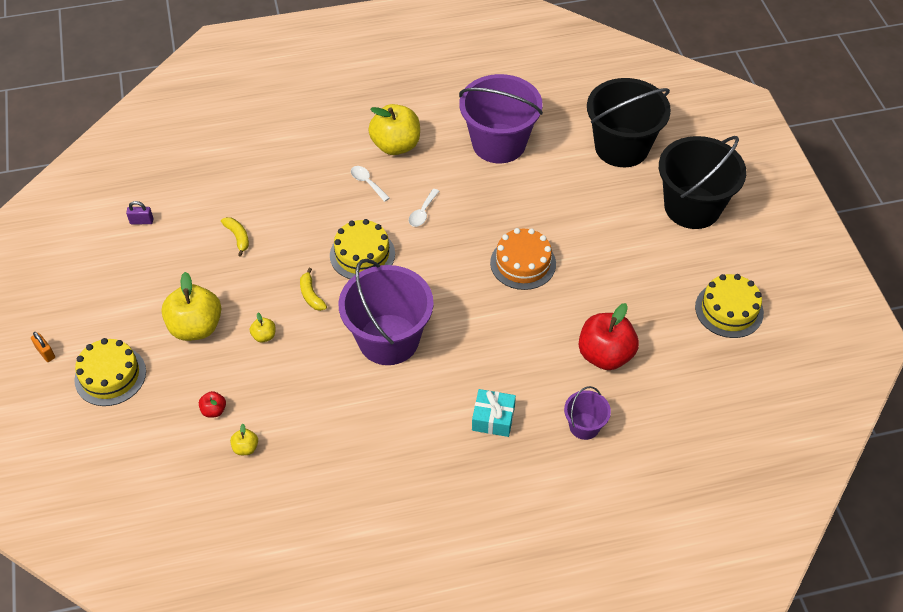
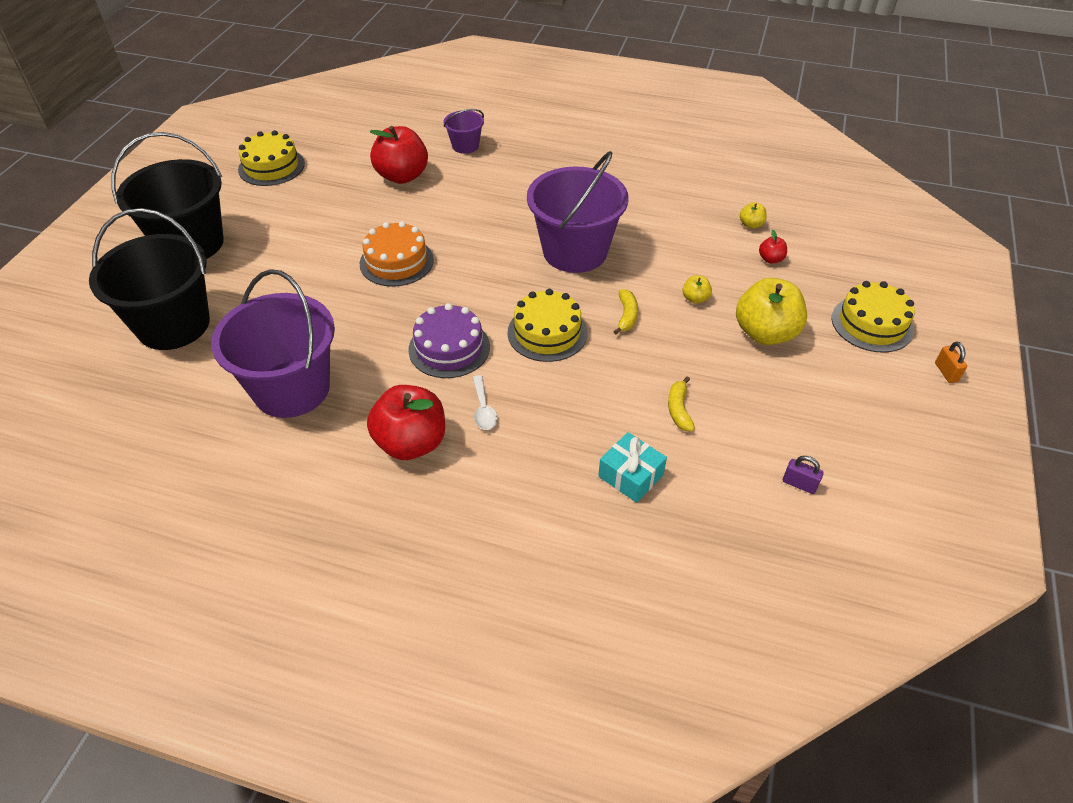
camera: 150 degrees left, 5 degrees down
yellow apple [368,104,420,155] -> red apple [367,385,445,460]
white spoon [409,189,439,227] -> purple cake [408,303,490,378]
turquoise gift [472,389,516,437] -> turquoise gift moved to [598,432,667,503]

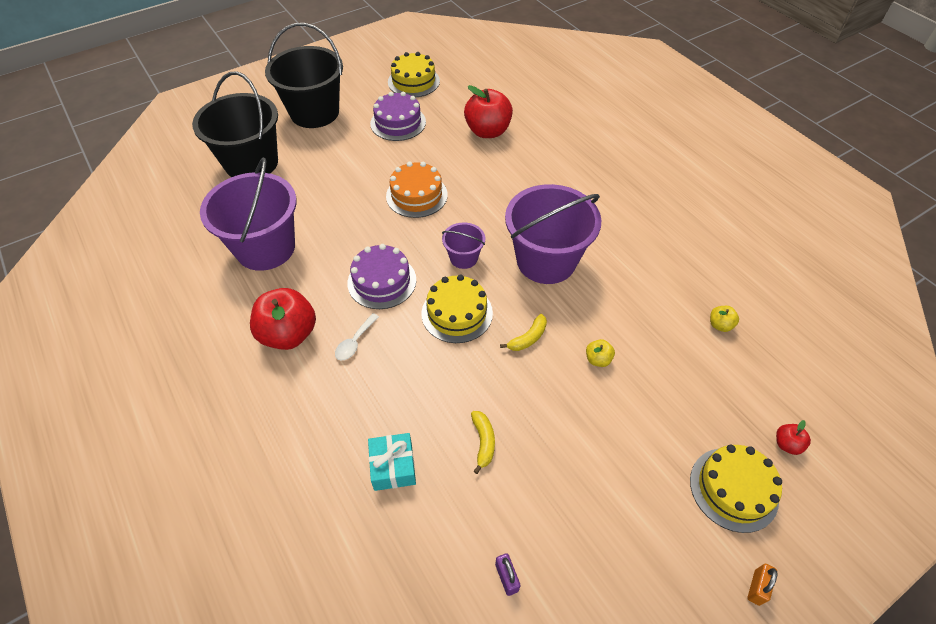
camera: 40 degrees right, 5 degrees up
purple bucket [444,109,484,154] -> purple bucket moved to [442,222,485,269]
yellow banana [668,376,695,431] -> yellow banana turned 135 degrees clockwise [471,411,495,474]
yellow apple [736,278,807,345] -> none
red apple [759,230,787,264] -> red apple moved to [776,420,811,455]
none -> purple cake [370,92,426,141]

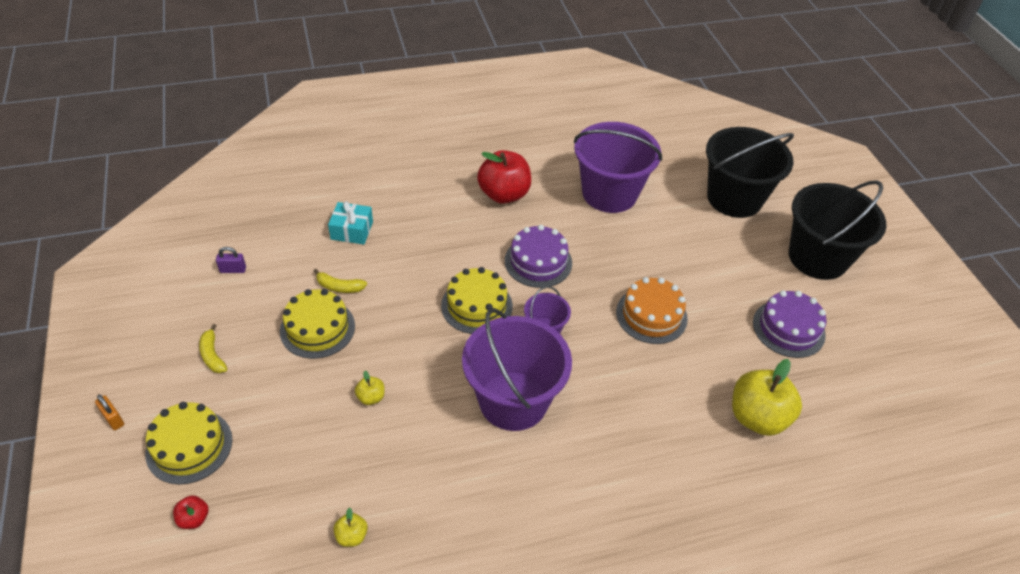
camera: 105 degrees right, 5 degrees down
white spoon [335,313,379,360] -> none
yellow cake [388,52,440,97] -> yellow cake moved to [280,289,355,359]
red apple [464,85,513,138] -> yellow apple [732,359,802,436]
yellow banana [500,314,547,351] -> yellow banana moved to [199,324,228,373]

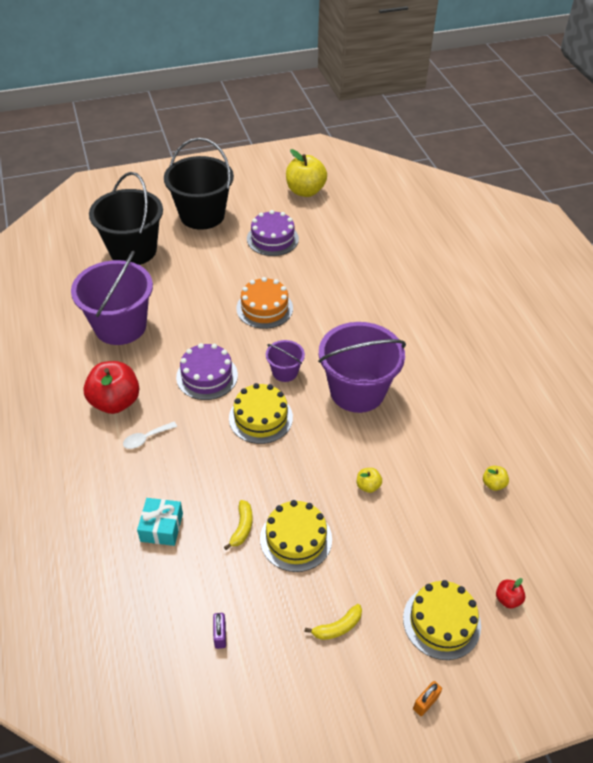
camera: 90 degrees left, 0 degrees up
yellow apple [732,359,802,436] -> yellow apple moved to [286,149,327,197]
none -> white spoon [123,422,177,449]

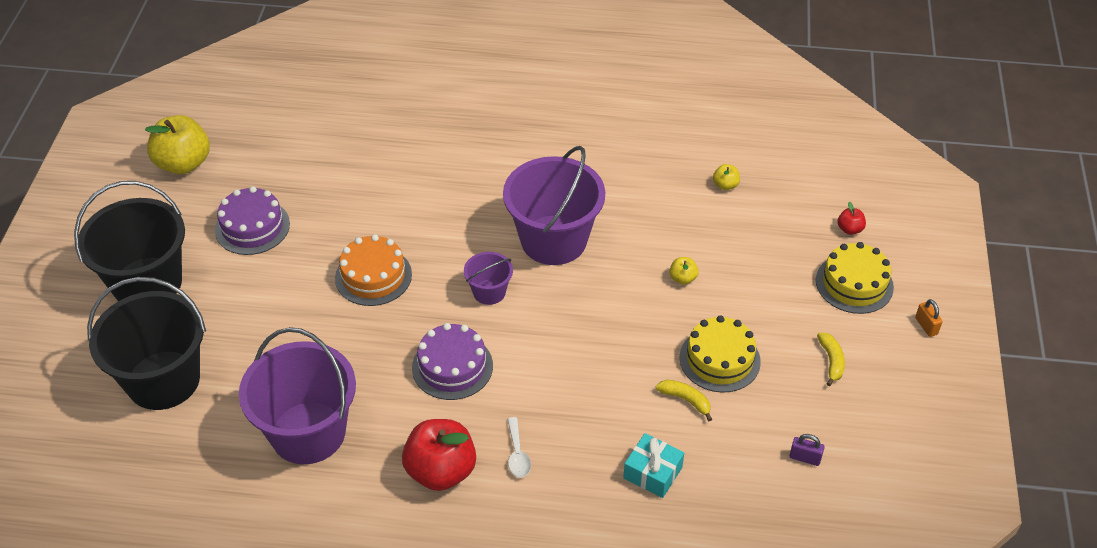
camera: 65 degrees left, 0 degrees up
yellow cake [229,383,293,444] -> none

